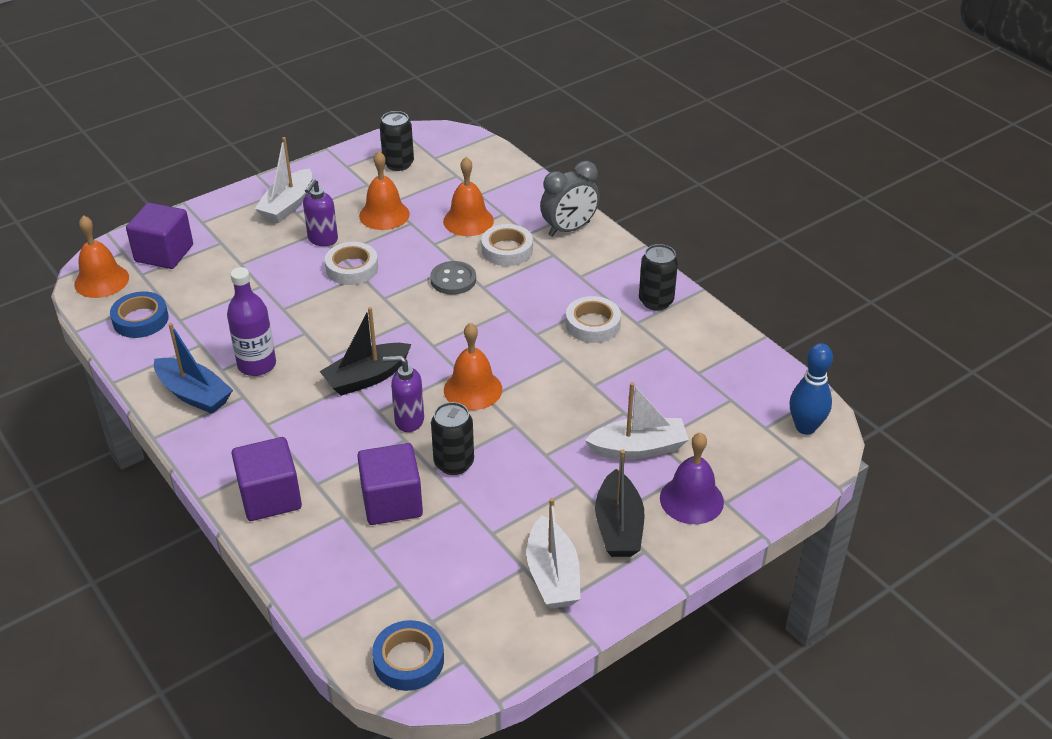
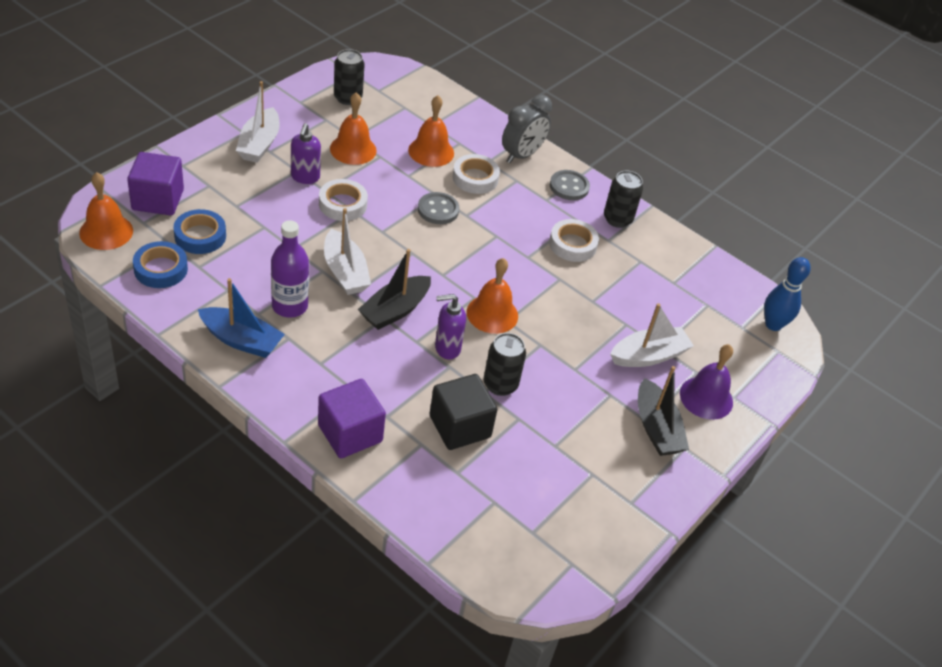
camera: 20 degrees left, 5 degrees up
purple cube [357,443,423,525] -> black cube [430,374,497,450]
blue tape [372,620,444,691] -> blue tape moved to [173,209,226,254]
white boat [527,498,580,609] -> white boat moved to [324,208,371,295]
none -> grey button [550,170,590,200]

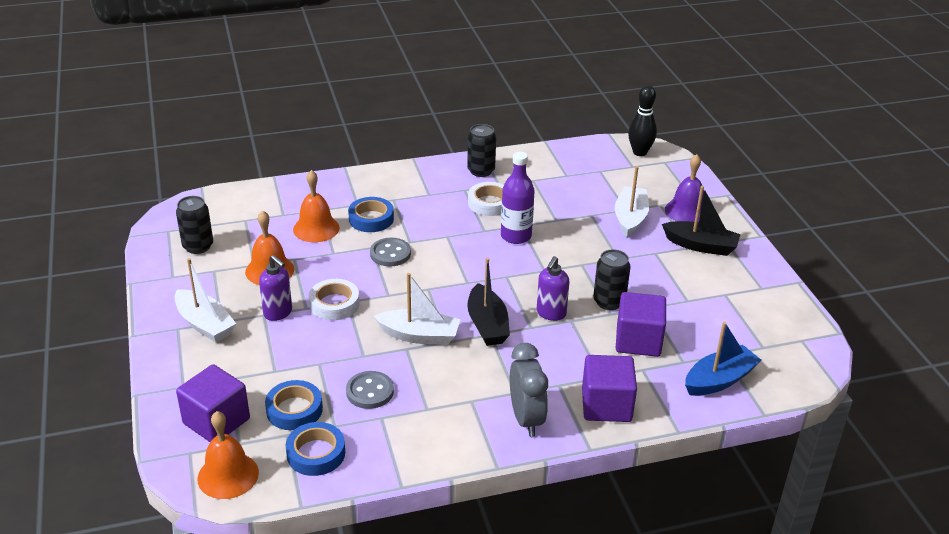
camera: 50 degrees left, 10 degrees down
blue boat [198,278,285,358] -> blue boat moved to [685,322,762,396]
purple bottle [271,220,309,318] -> purple bottle moved to [501,152,535,244]
black cube [430,374,497,450] -> purple cube [616,292,666,357]
white tape [453,154,500,194] -> blue tape [348,197,394,232]
orange bell [467,258,518,334] -> none
grey clock [502,95,552,163] -> grey clock moved to [510,343,548,437]
grey button [550,170,590,200] -> grey button moved to [346,371,394,409]
blue bowling pin [764,257,811,331] -> black bowling pin [628,85,657,156]

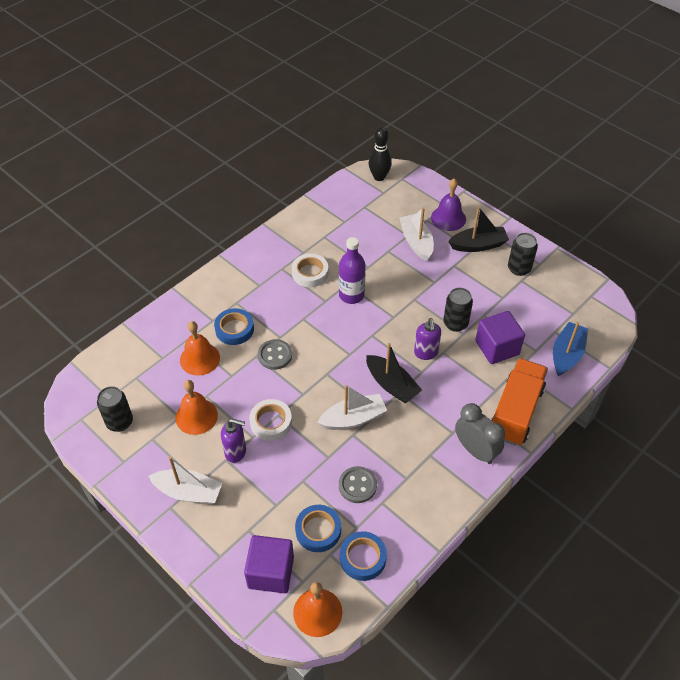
camera: 30 degrees left, 15 degrees up
black can [467,124,496,177] -> black can moved to [508,233,538,276]
purple cube [582,355,637,422] -> orange truck [491,358,548,446]

